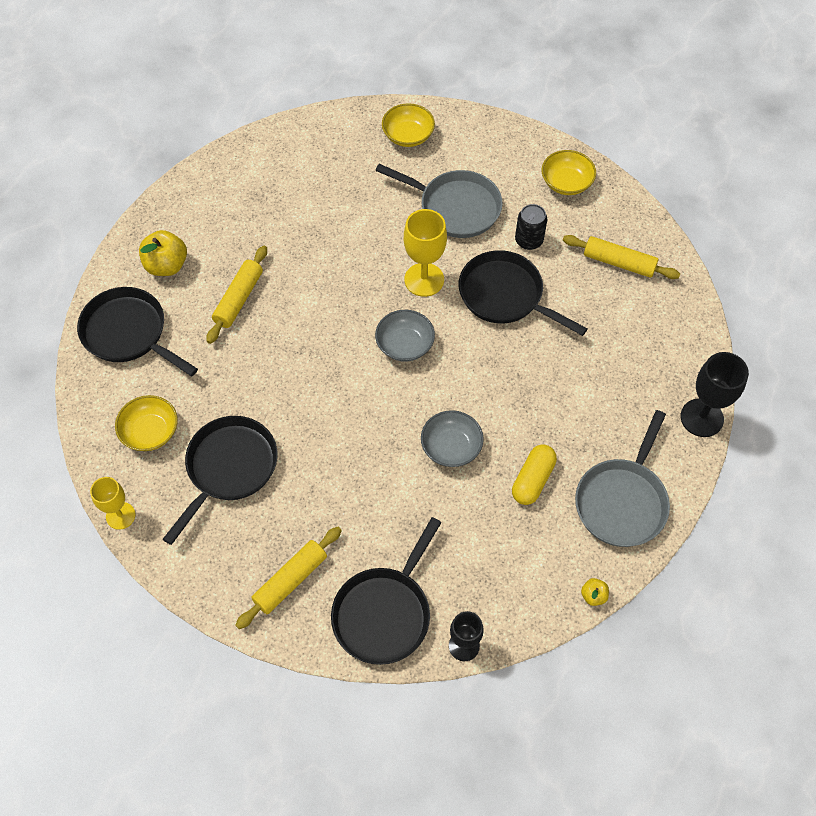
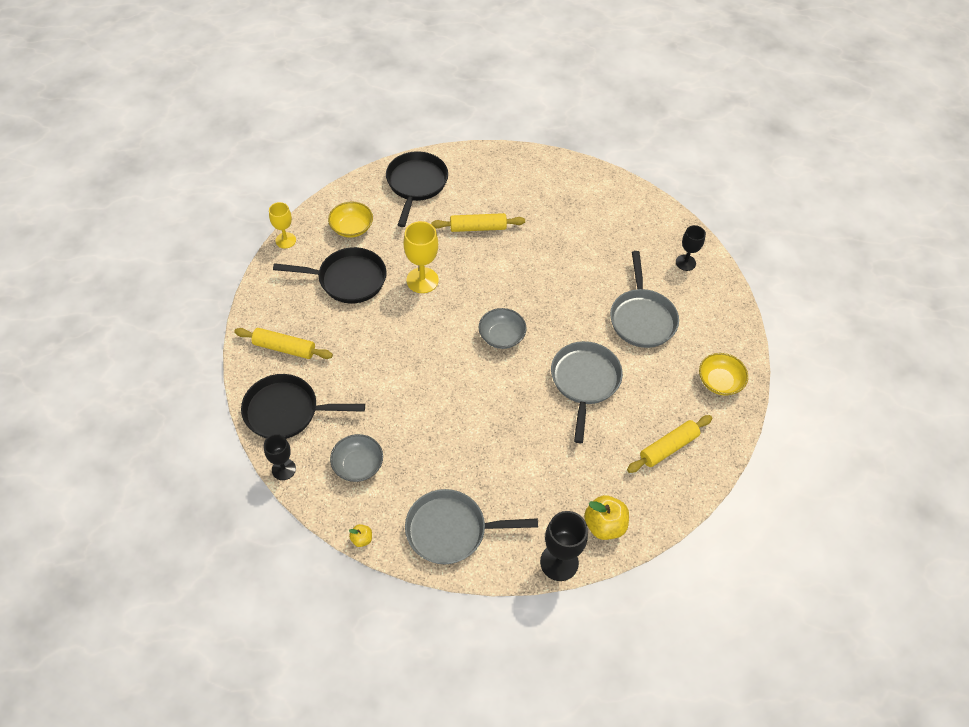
camera: 60 degrees right, 5 degrees down
yellow apple [139,230,187,276] -> yellow apple moved to [584,495,629,540]
yellow bowl [382,103,435,147] -> black goblet [676,225,706,271]
yellow goblet [404,209,447,297] -> yellow goblet moved to [404,221,439,293]
grey bowl [421,410,484,467] -> grey bowl moved to [330,434,383,482]
black pan [459,250,588,336] -> grey pan [551,341,623,443]
yellow capsule [512,444,557,505] -> none
black can [515,204,547,250] -> none
yellow rolling pin [563,235,680,279] -> yellow rolling pin turned 60 degrees clockwise [627,415,712,473]

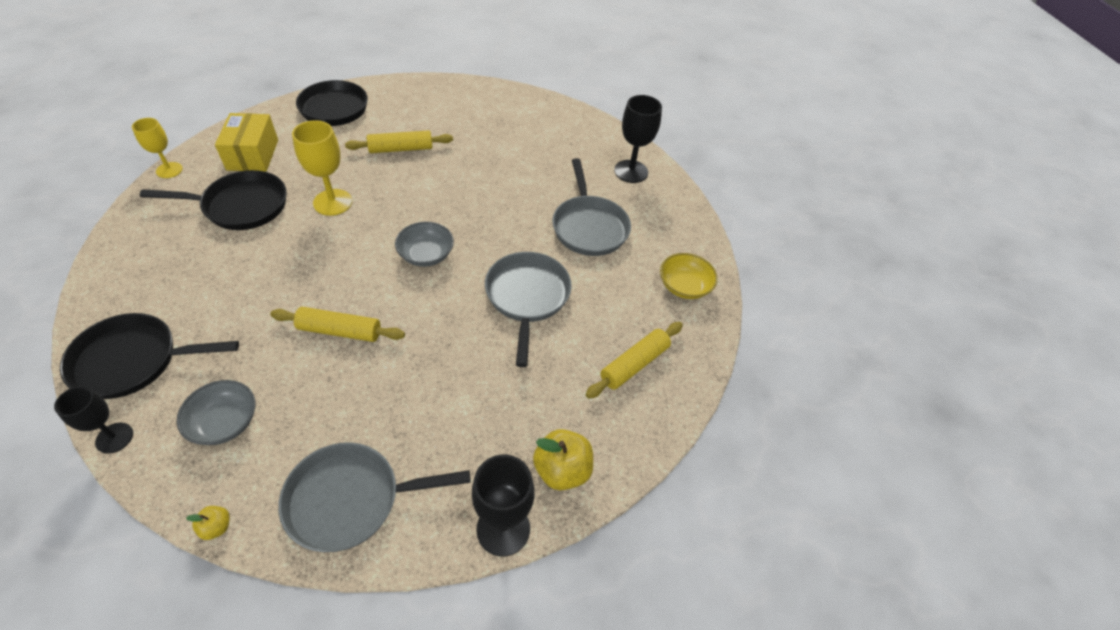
camera: 10 degrees left, 5 degrees down
yellow rolling pin [234,328,333,359] -> yellow rolling pin moved to [270,307,405,342]
yellow bowl [328,202,373,238] -> yellow box [215,113,278,172]
black goblet [676,225,706,271] -> black goblet [614,95,662,183], size x1.53

